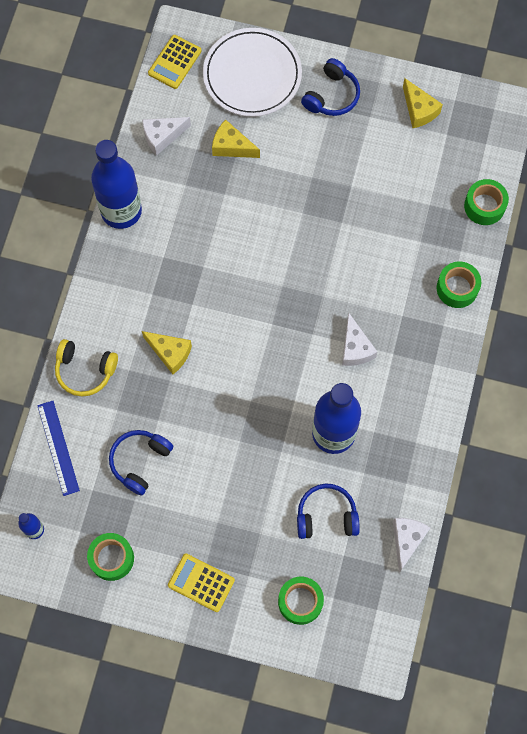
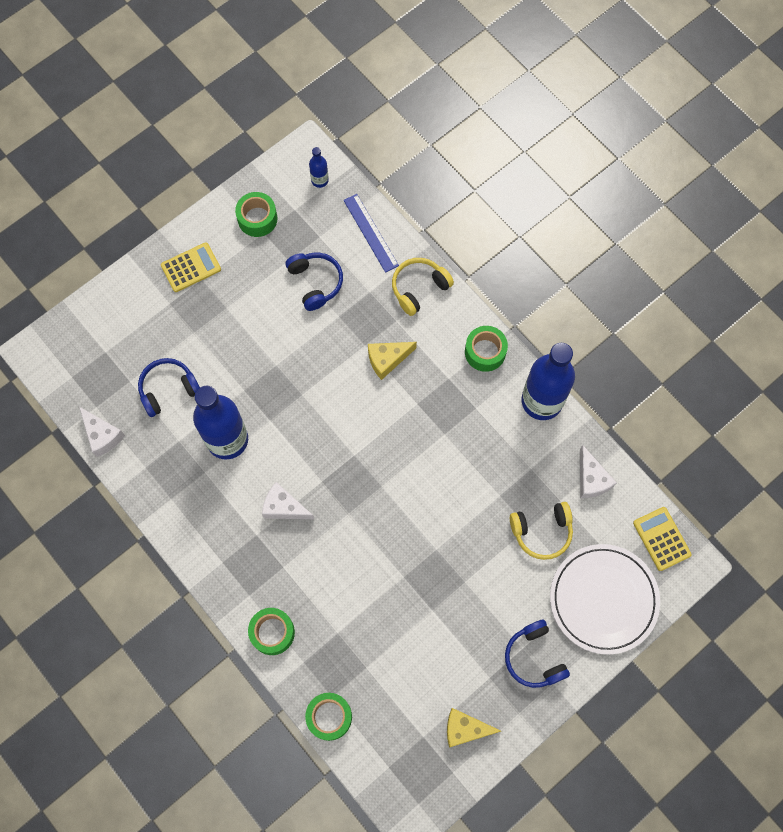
camera: 125 degrees right, 0 degrees up
blue ruler [37,401,80,496] -> blue ruler turned 45 degrees clockwise [344,194,399,273]
white cheese [142,117,191,156] -> white cheese turned 150 degrees clockwise [580,445,617,498]
yellow cheese [212,120,260,158] -> yellow headphones [510,502,573,560]
green tape [278,577,324,625] -> green tape moved to [465,326,508,372]
blue headphones [297,483,360,539] -> blue headphones turned 150 degrees counterclockwise [138,358,200,417]

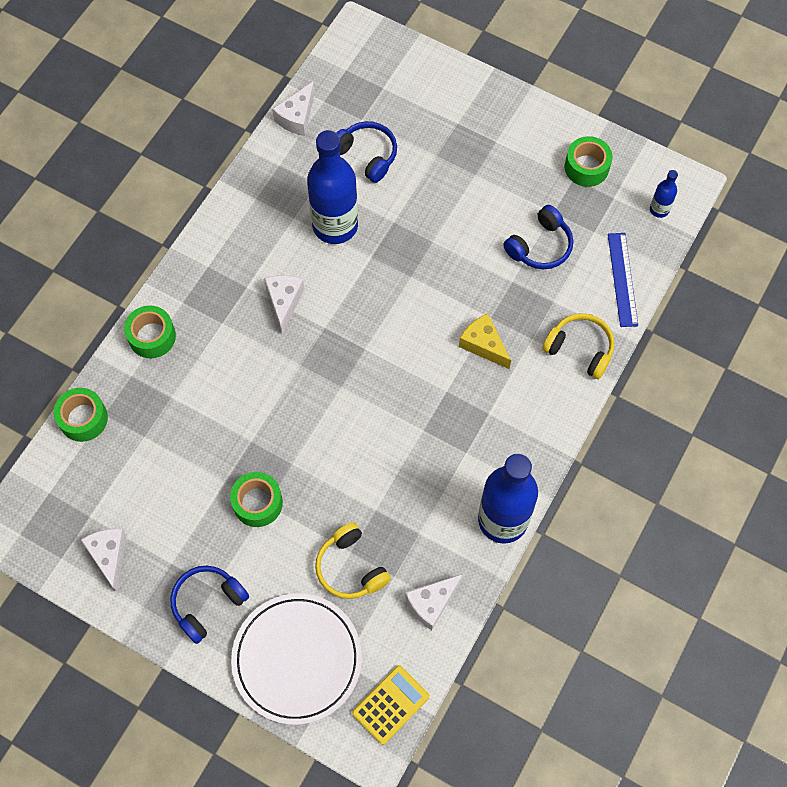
camera: 70 degrees right, 5 degrees down
yellow calculator [161,242,221,292] -> none
blue ruler [344,194,399,273] -> blue ruler turned 45 degrees counterclockwise [608,233,638,327]
yellow cheese [447,708,501,748] -> white cheese [81,528,127,592]
green tape [465,326,508,372] -> green tape moved to [230,472,283,527]

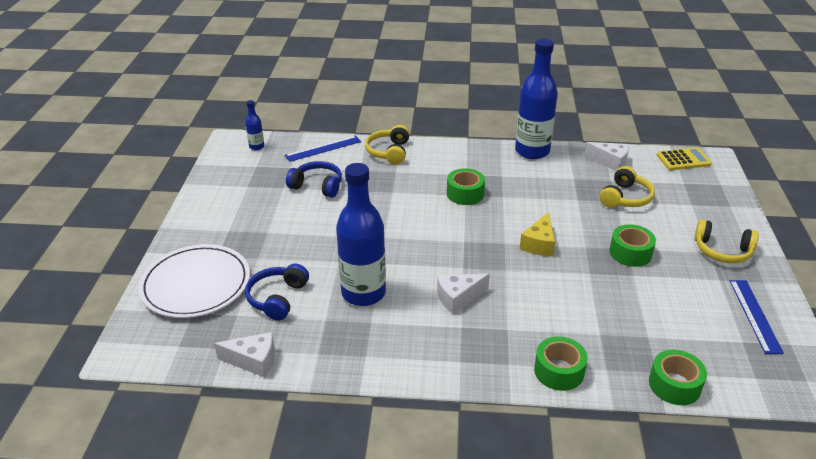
camera: 115 degrees left, 30 degrees down
white cheese [81,528,127,592] -> blue ruler [730,280,784,354]
blue headphones [170,566,249,644] -> yellow headphones [694,219,759,263]
white plate [231,593,362,725] -> white plate moved to [138,244,250,318]
yellow calculator [352,665,430,745] -> yellow calculator turned 150 degrees clockwise [657,147,712,170]
yellow cheese [459,313,511,369] -> yellow cheese moved to [520,212,555,257]
green tape [565,136,613,187] -> green tape moved to [447,168,485,205]

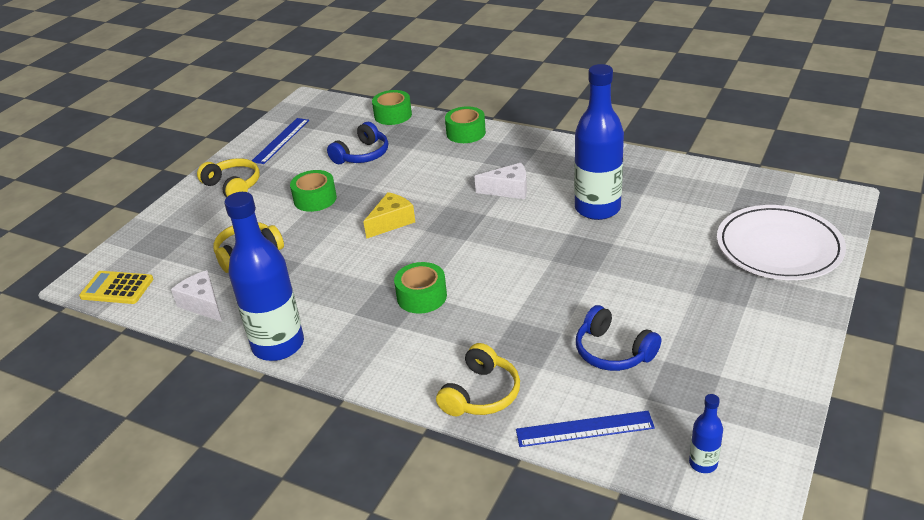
camera: 155 degrees left, 0 degrees up
white cheese [214,332,275,378] -> none
blue headphones [245,263,309,321] -> blue headphones moved to [327,122,388,164]

